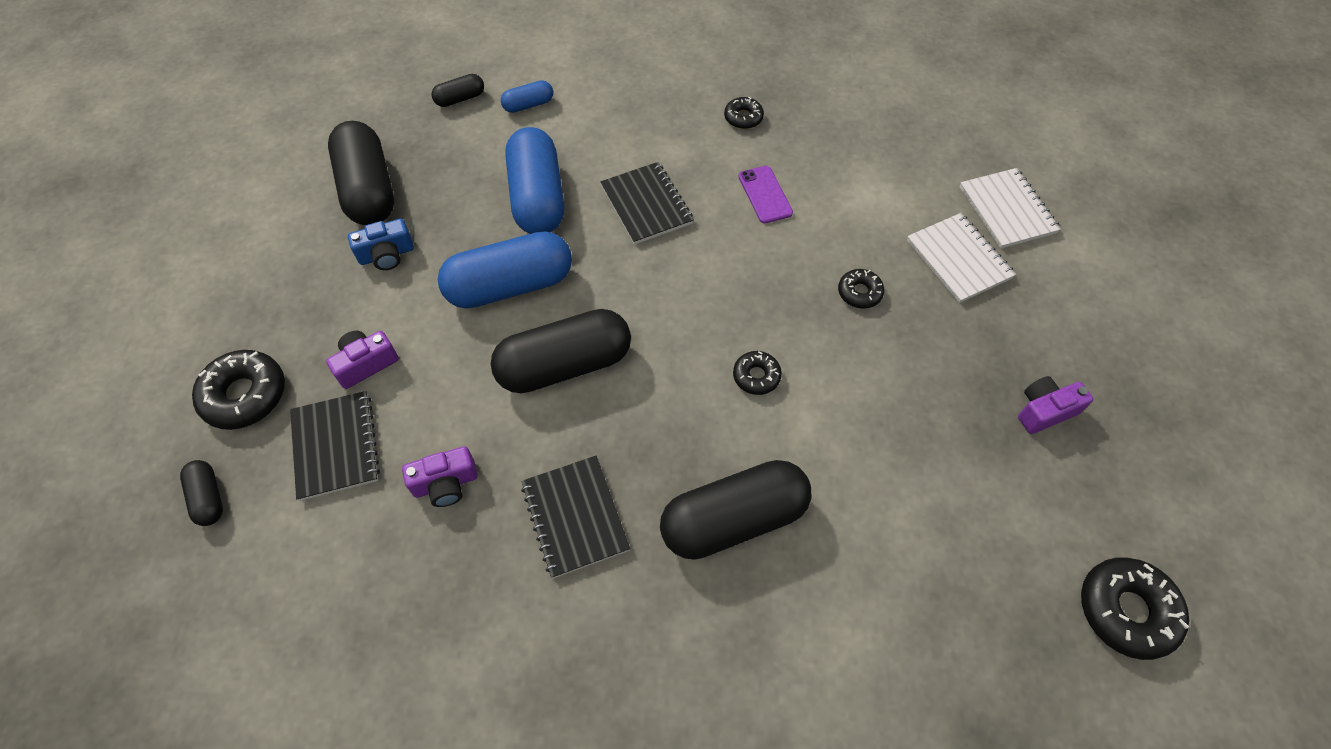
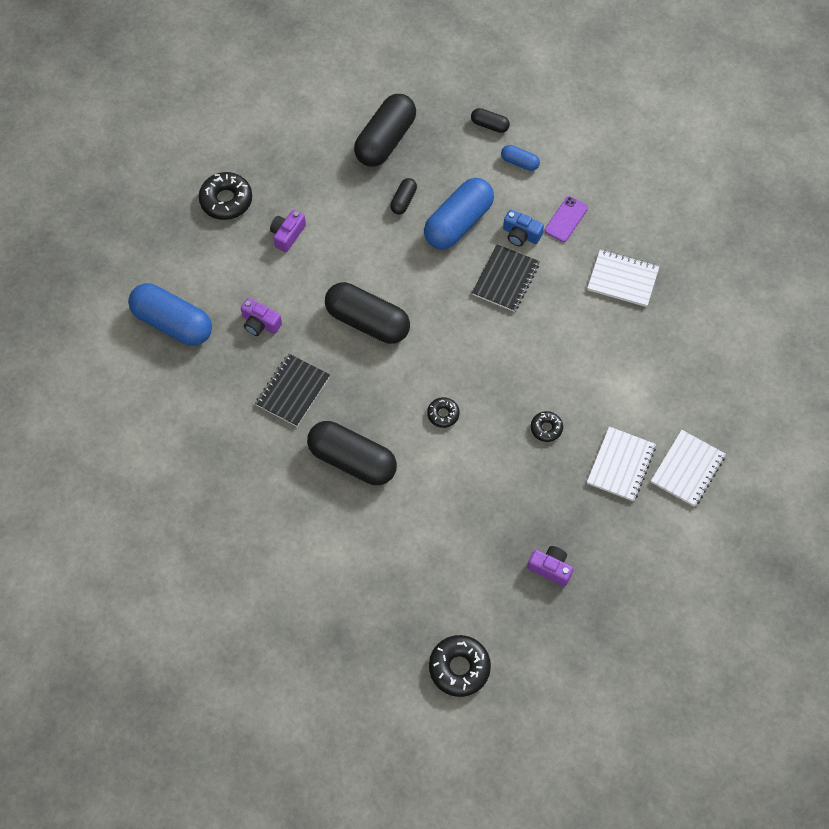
camera: 50 degrees right, 5 degrees up
black capsule [180,460,223,526] -> black capsule moved to [390,178,417,215]
black notebook [290,391,380,501] -> none
purple camera [326,331,399,389] -> purple camera turned 75 degrees counterclockwise [270,210,306,252]
blue camera [348,218,414,270] -> blue camera moved to [503,210,544,246]
blue capsule [437,231,572,309] -> blue capsule moved to [128,283,212,346]
black donut [724,97,764,129] -> white notebook [587,250,659,307]
purple phone [739,166,793,223] -> purple phone moved to [544,196,588,242]

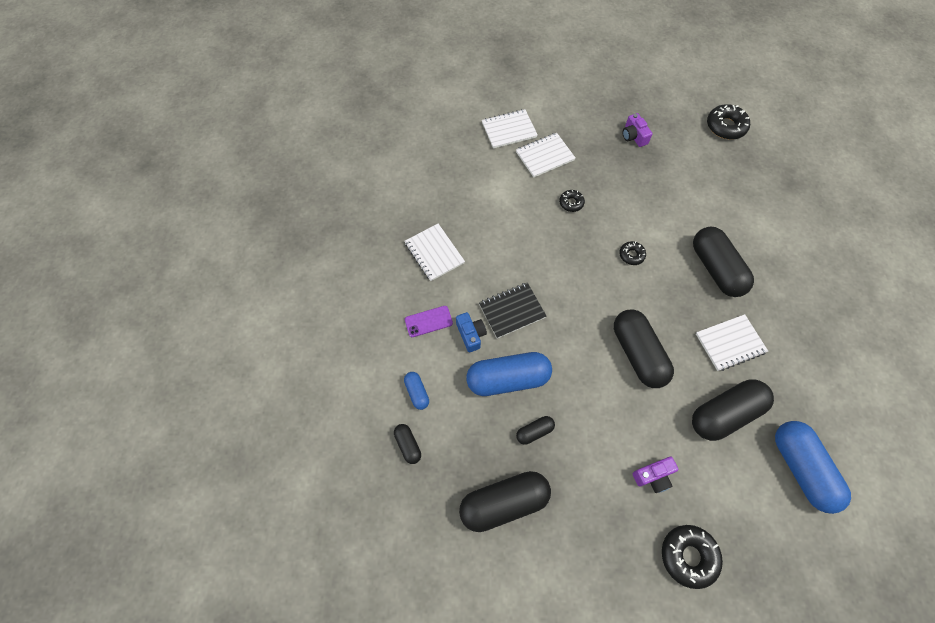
camera: 140 degrees left, 0 degrees up
purple camera [241,298,282,336] -> black capsule [692,379,774,441]
black notebook [255,354,330,427] -> white notebook [696,314,768,371]

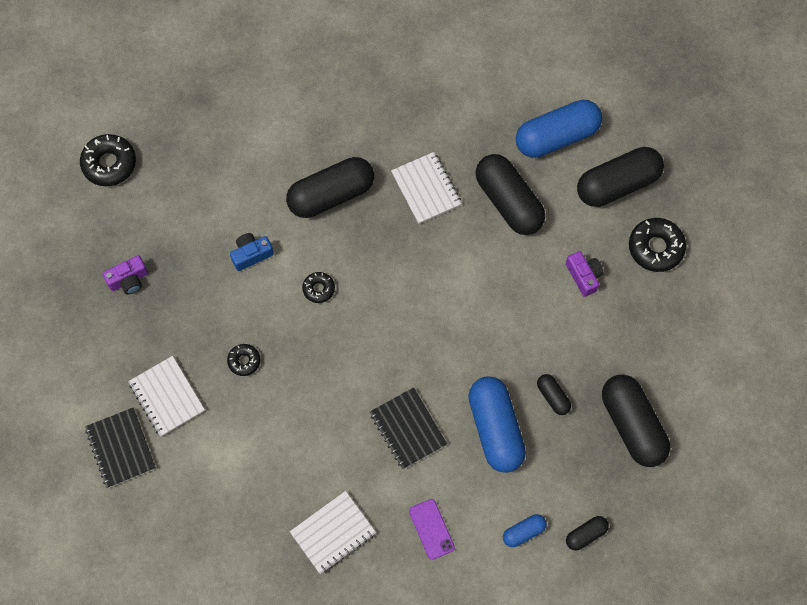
camera: 95 degrees left, 5 degrees up
blue camera [456,312,487,352] -> blue camera moved to [230,233,274,271]
white notebook [482,109,538,148] -> black notebook [85,407,156,488]
black capsule [614,309,674,388] -> black capsule moved to [577,147,664,207]

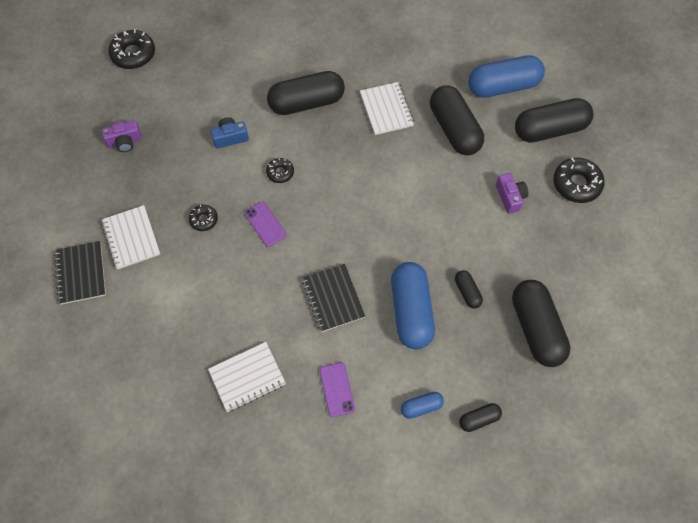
camera: 10 degrees right, 5 degrees down
none -> purple phone [245,202,287,247]

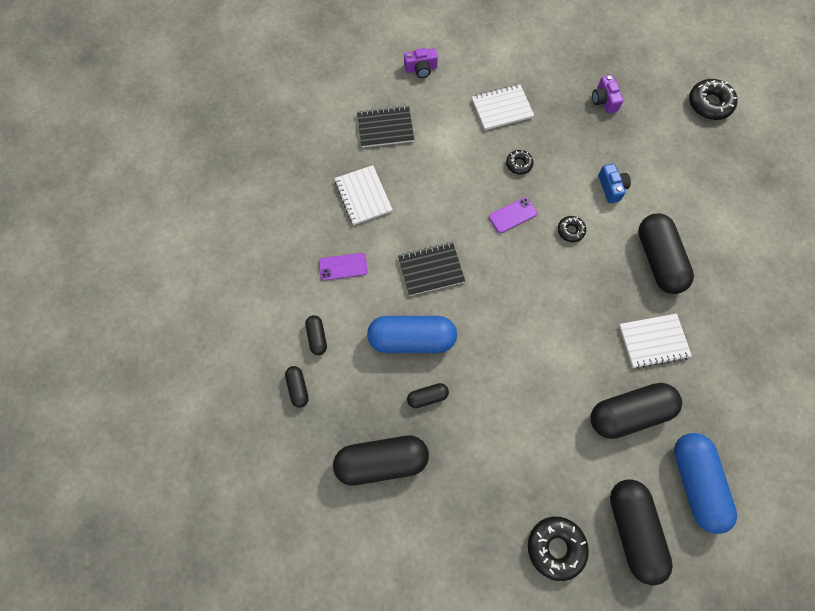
camera: 95 degrees right, 5 degrees up
black notebook [54,241,106,305] -> black notebook moved to [357,106,414,148]
blue capsule [401,392,444,419] -> black capsule [305,315,327,355]
purple camera [496,173,528,214] -> purple camera moved to [404,48,438,78]

